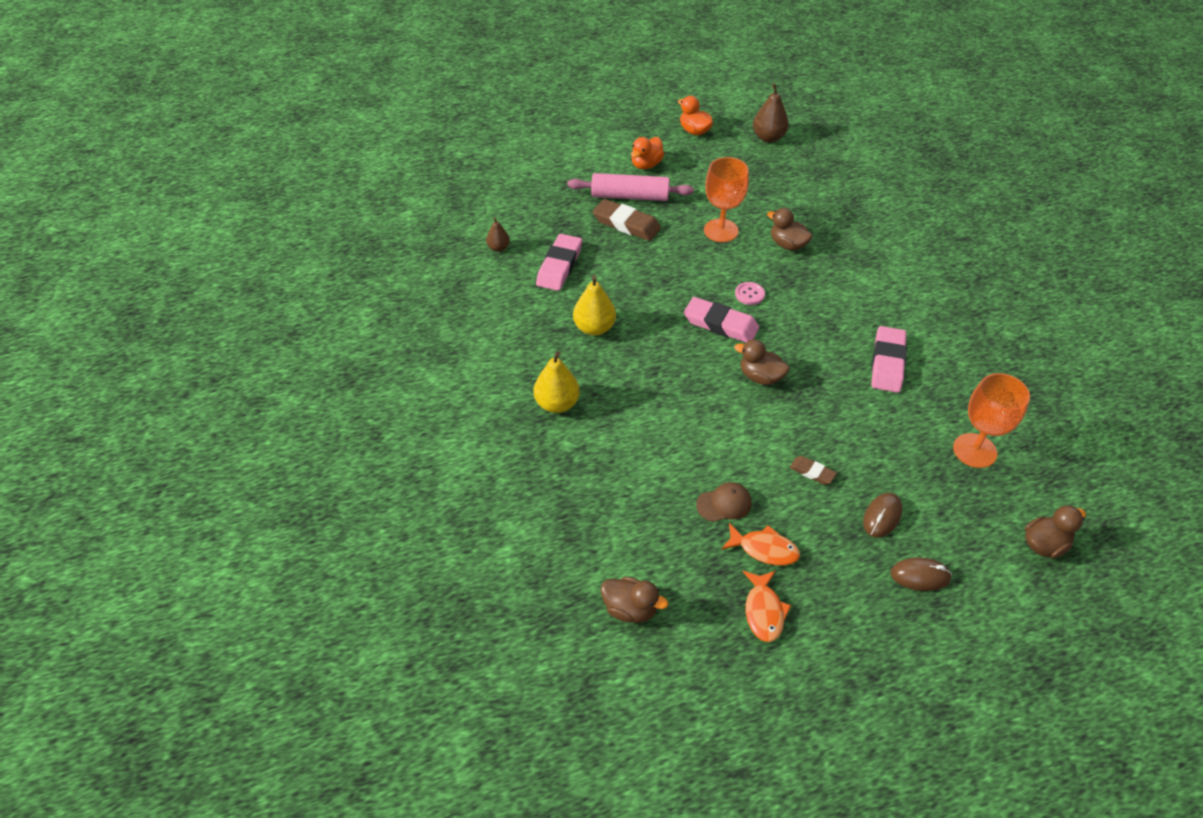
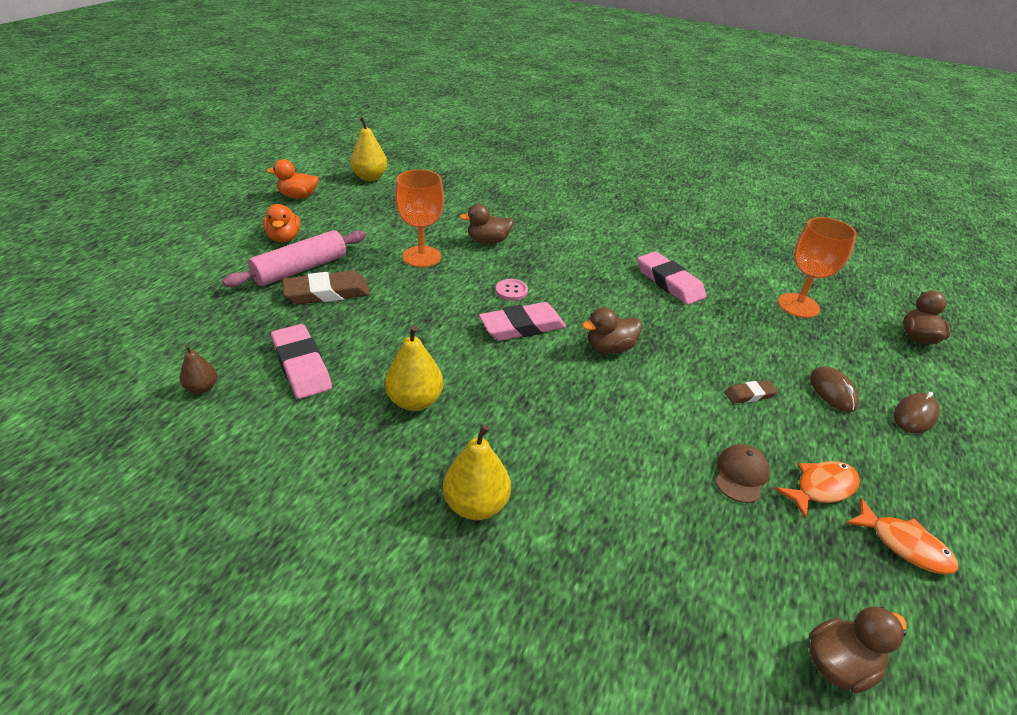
camera: 50 degrees left, 10 degrees down
brown pear [753,83,789,143] -> yellow pear [350,117,387,181]

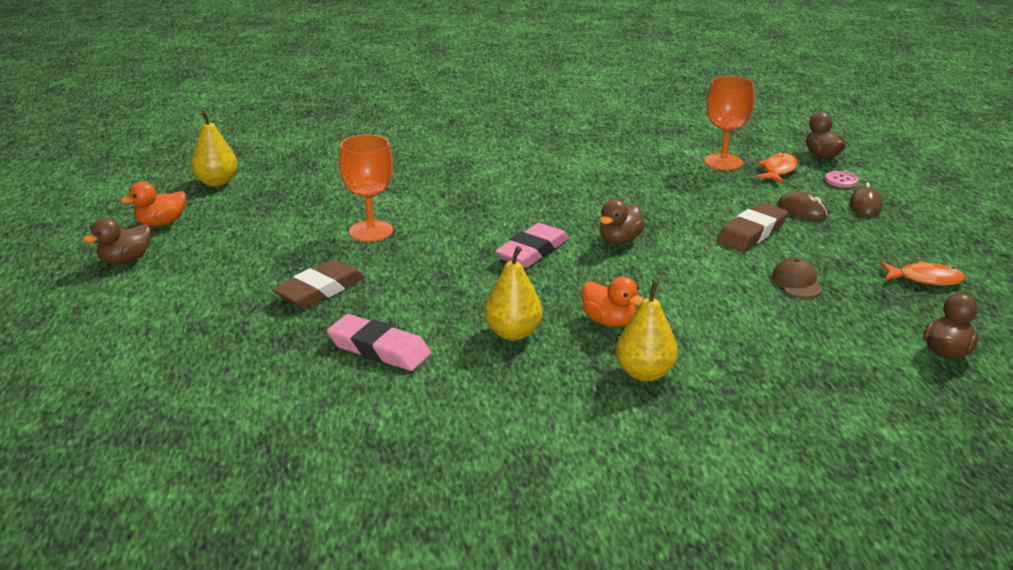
camera: 30 degrees left, 10 degrees down
brown pear [180,345,217,394] -> none
pink rolling pin [222,230,366,287] -> none
orange duck [263,204,301,242] -> orange duck moved to [582,277,644,327]
brown duck [460,204,513,244] -> brown duck moved to [83,218,151,264]
pink button [495,279,528,301] -> pink button moved to [825,171,859,188]
pink eraser [637,251,706,305] -> none
brown eraser [724,380,778,404] -> brown eraser [716,203,788,252], size x1.89
orange fish [775,461,860,518] -> orange fish moved to [756,152,798,183]

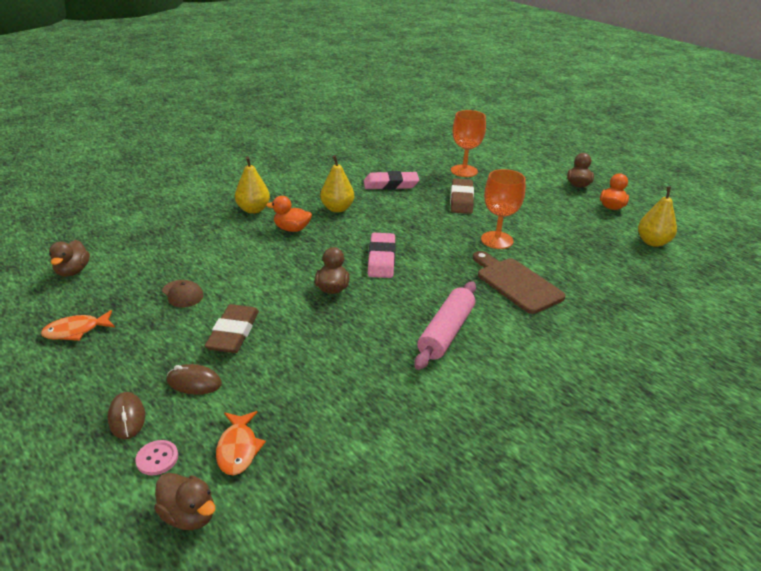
camera: 145 degrees right, 5 degrees up
orange goblet [704,76,755,170] -> orange goblet moved to [451,110,486,177]
none -> pink rolling pin [414,281,476,370]
none -> brown cutting board [473,251,566,314]

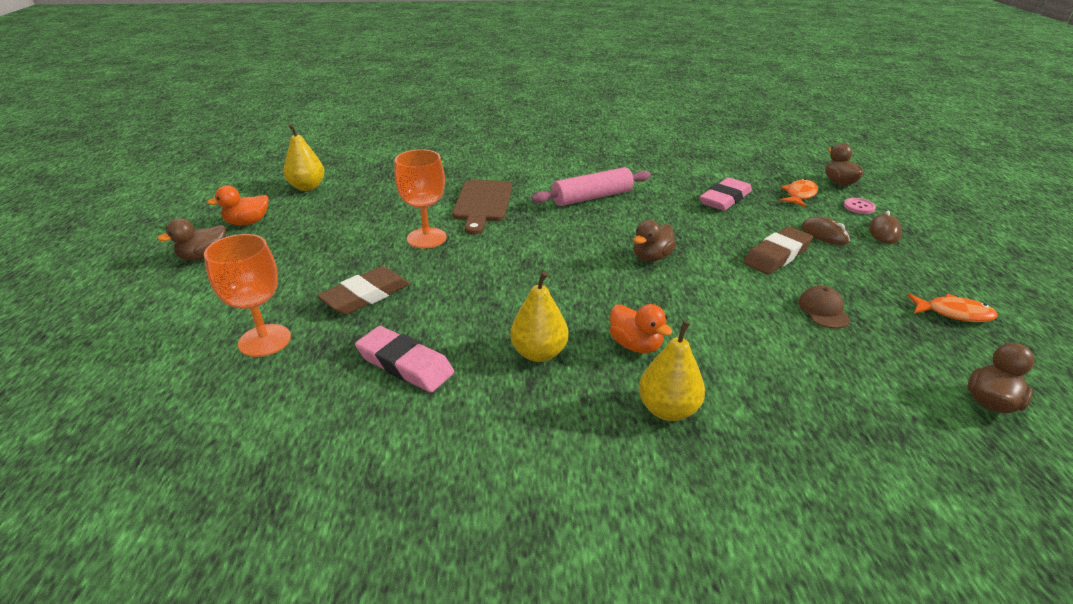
camera: 140 degrees left, 0 degrees up
pink eraser [368,233,396,278] -> pink eraser moved to [699,177,752,211]

